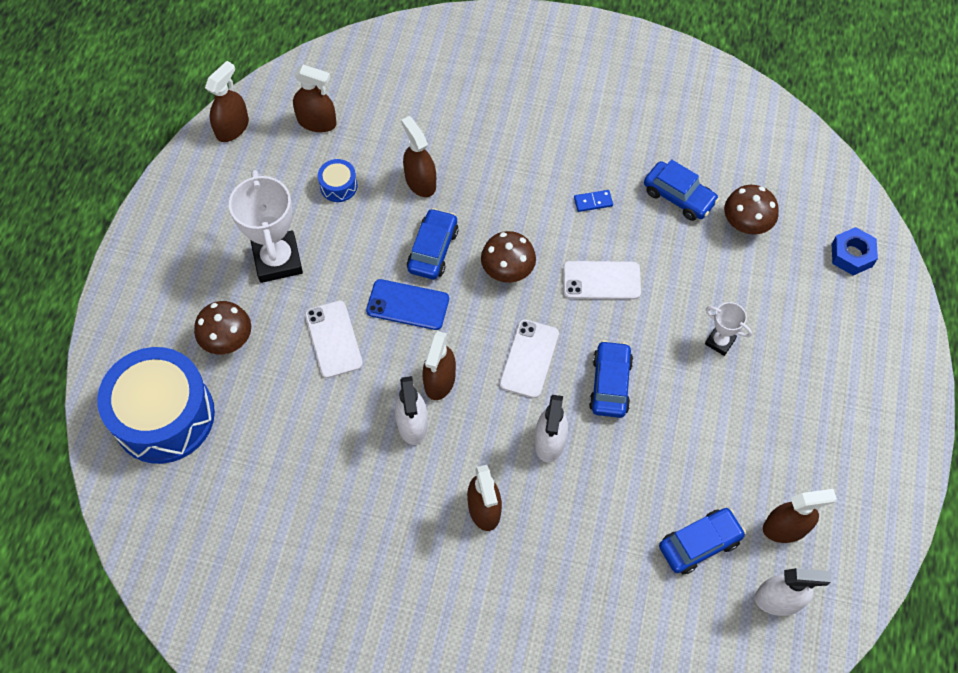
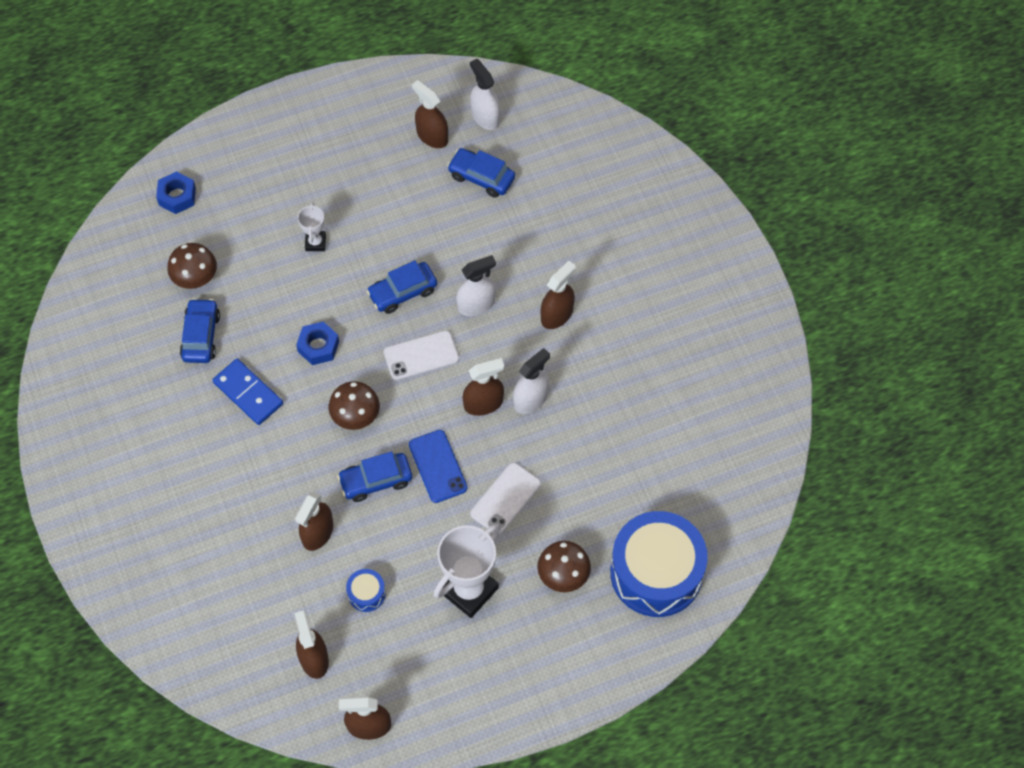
camera: 125 degrees left, 0 degrees up
white phone [563,261,641,299] -> blue nut [296,321,339,365]
blue domino [574,190,613,212] -> blue domino [213,359,283,425], size x1.99

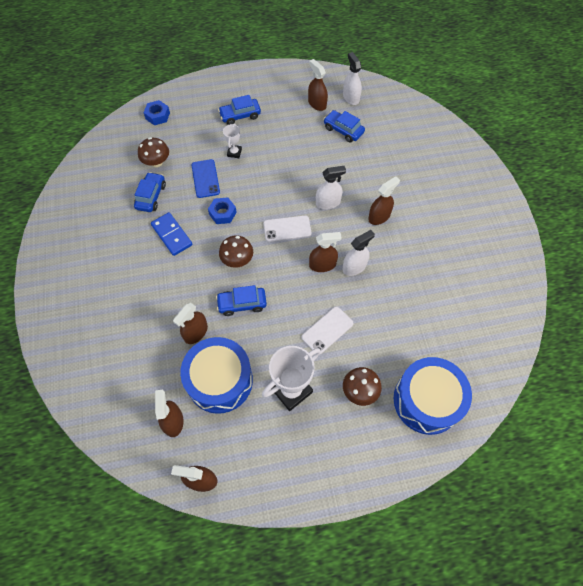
camera: 10 degrees right, 0 degrees up
blue drum [346,569,386,612] -> blue drum [180,337,253,414], size x2.45
blue car [366,260,437,314] -> blue car moved to [218,95,261,125]
blue phone [409,430,467,503] -> blue phone moved to [191,159,220,198]

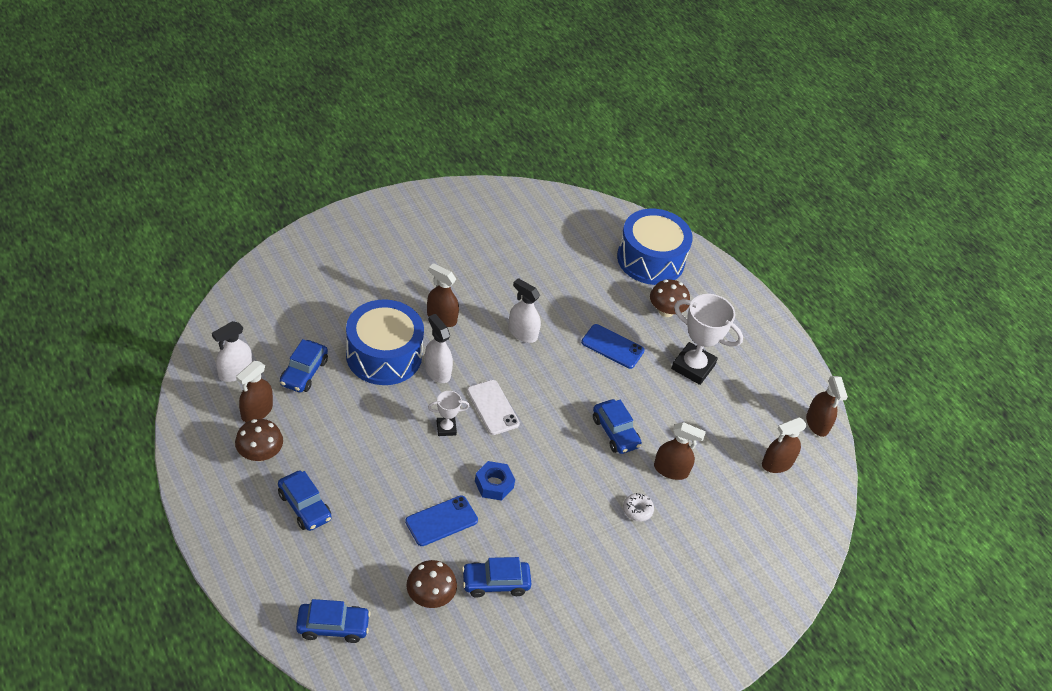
camera: 115 degrees left, 15 degrees down
blue nut [144,100,170,125] -> blue car [296,599,371,643]
blue domino [151,212,192,256] -> none
blue drum [180,337,253,414] -> blue drum moved to [346,299,424,385]
brown mushroom [219,235,253,268] -> brown mushroom moved to [235,419,283,462]
white trophy [223,123,242,158] -> white trophy moved to [428,391,469,436]
white phone [302,307,353,355] -> blue phone [581,324,645,369]
brown spray bottle [309,232,342,272] -> none
none -> white donut [623,493,654,522]

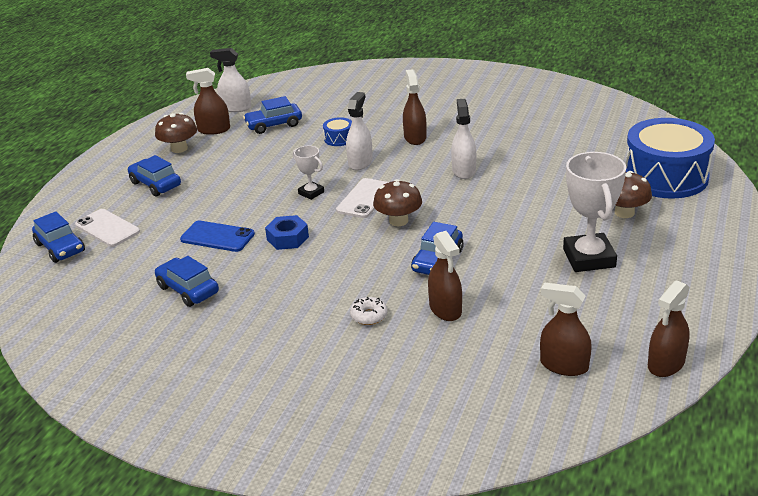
camera: 60 degrees right, 15 degrees down
blue car [278,471,332,531] -> blue car turned 120 degrees clockwise [128,155,181,196]
blue drum [346,299,424,385] -> blue drum [323,117,352,146], size x0.41
brown mushroom [407,560,457,608] -> brown mushroom moved to [373,179,422,226]
blue phone [581,324,645,369] -> none
none -> white phone [75,209,140,247]

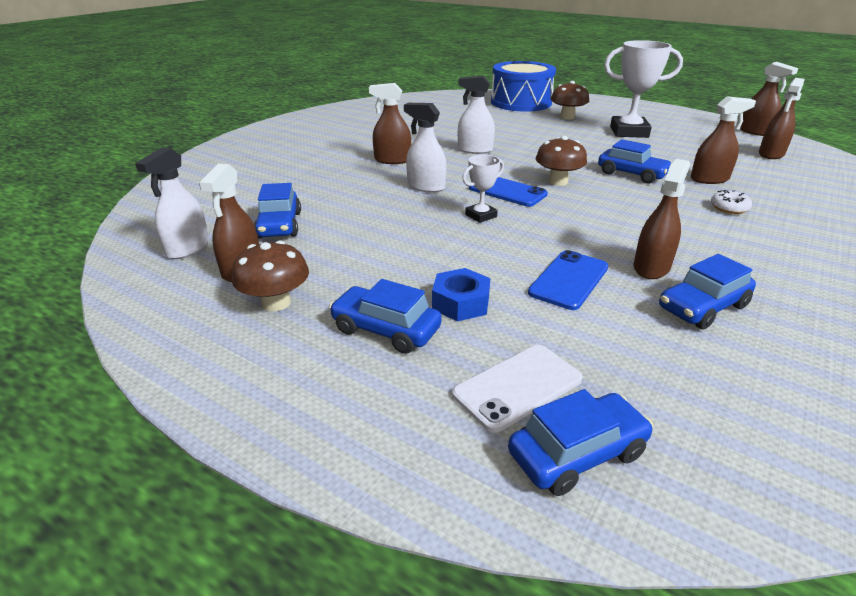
camera: 80 degrees left, 0 degrees up
blue car [128,155,181,196] -> blue car turned 60 degrees clockwise [329,279,442,354]
blue nut [265,215,309,250] -> blue nut moved to [432,268,490,321]
blue drum [323,117,352,146] -> none
white phone [336,178,389,218] -> blue phone [469,177,548,207]
none -> brown spray bottle [634,159,690,279]

